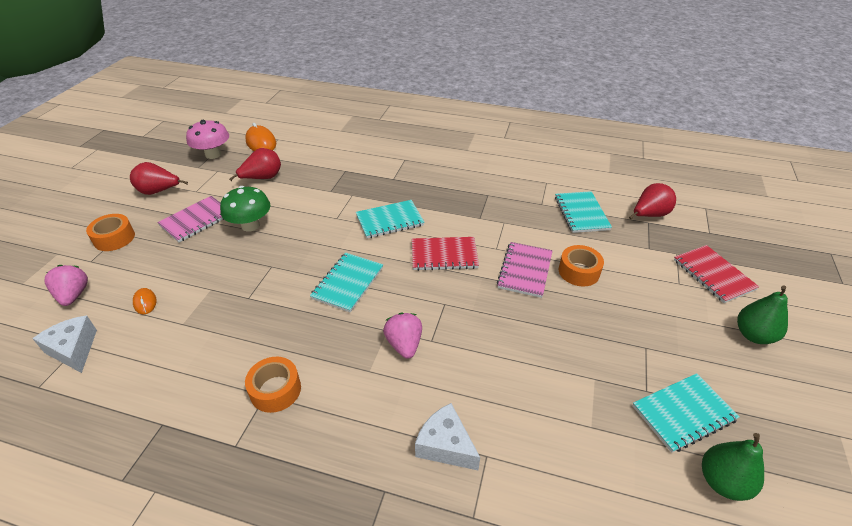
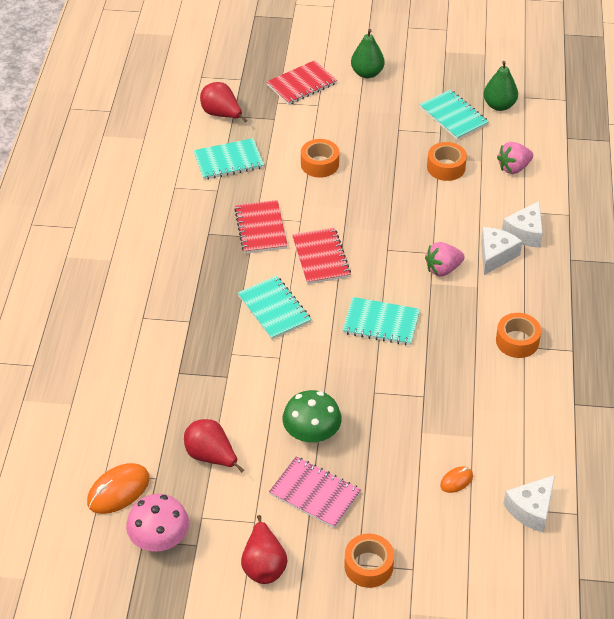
camera: 100 degrees left, 5 degrees up
pink strawberry [45,265,88,306] -> pink strawberry moved to [497,142,533,174]
pink notebook [497,242,553,298] -> none
none -> red notebook [234,200,288,254]
none -> orange tape [427,142,467,181]
none -> white cheese [481,227,522,275]

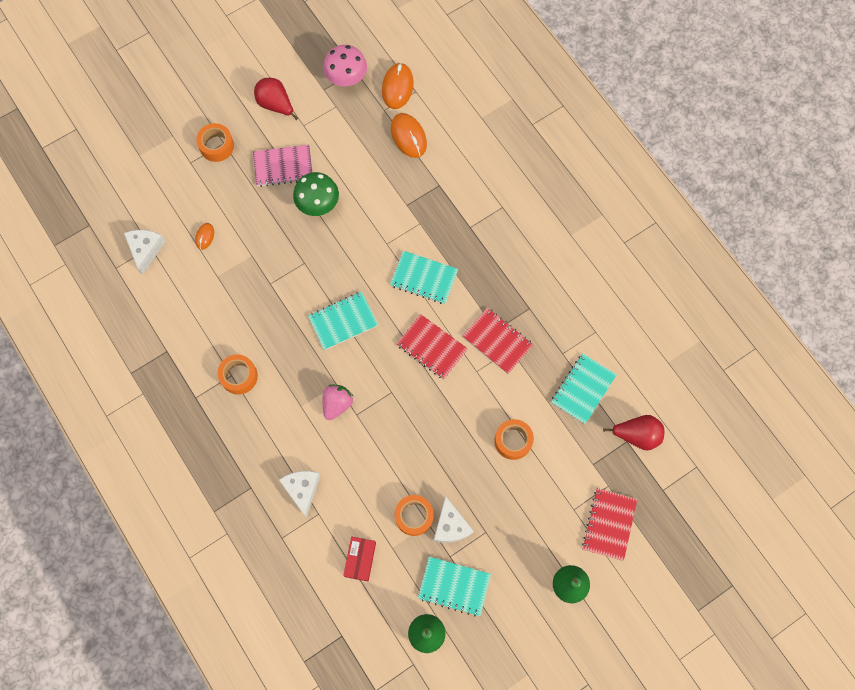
camera: 140 degrees right, 25 degrees up
red pear [184,419,244,473] -> none
white cheese [481,227,522,275] -> white cheese moved to [434,496,474,543]
pink strawberry [497,142,533,174] -> red box [343,537,376,581]
none -> orange mouse [391,113,427,158]

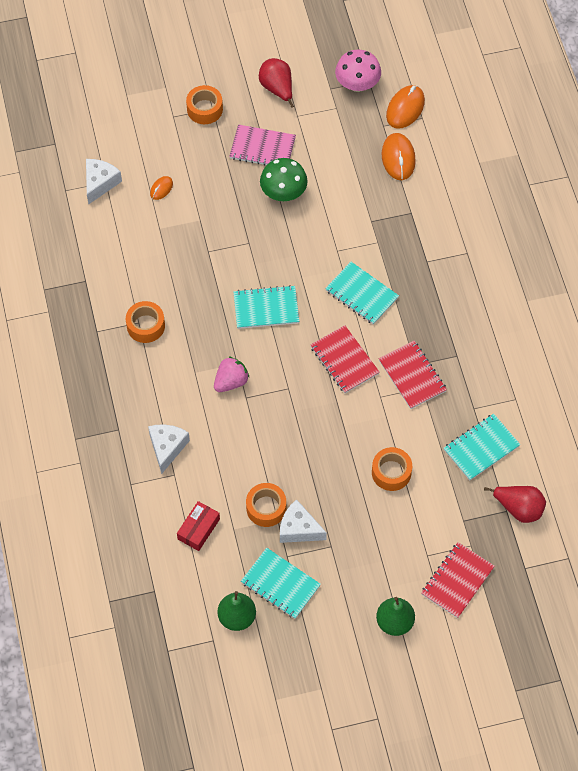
camera: 20 degrees right, 10 degrees down
white cheese [434,496,474,543] -> white cheese turned 105 degrees clockwise [280,499,327,543]

